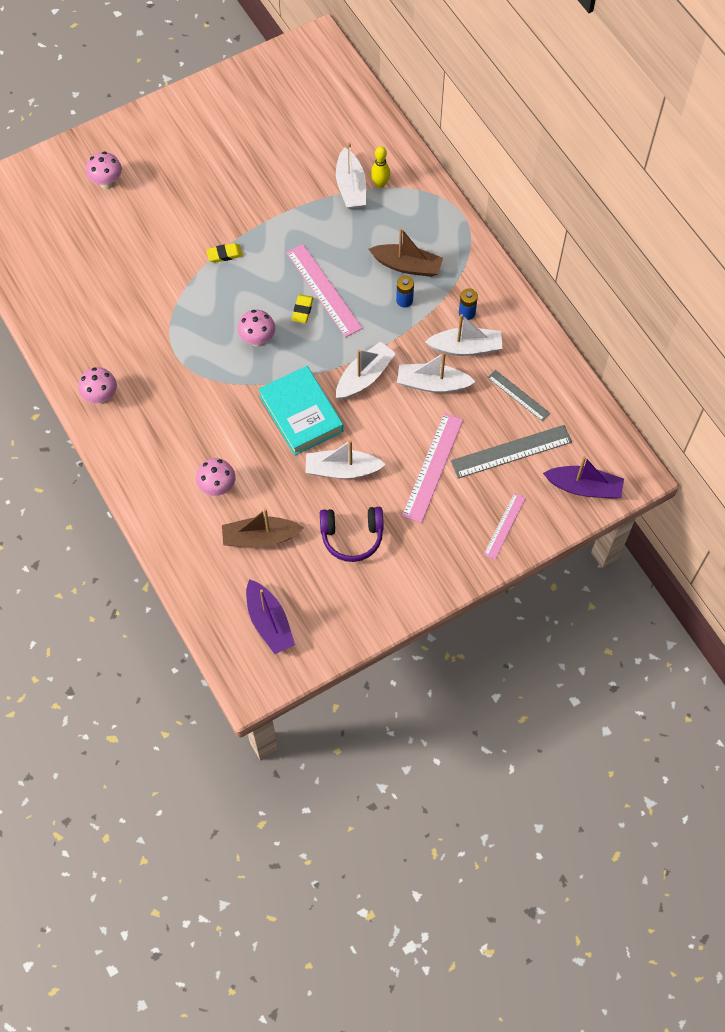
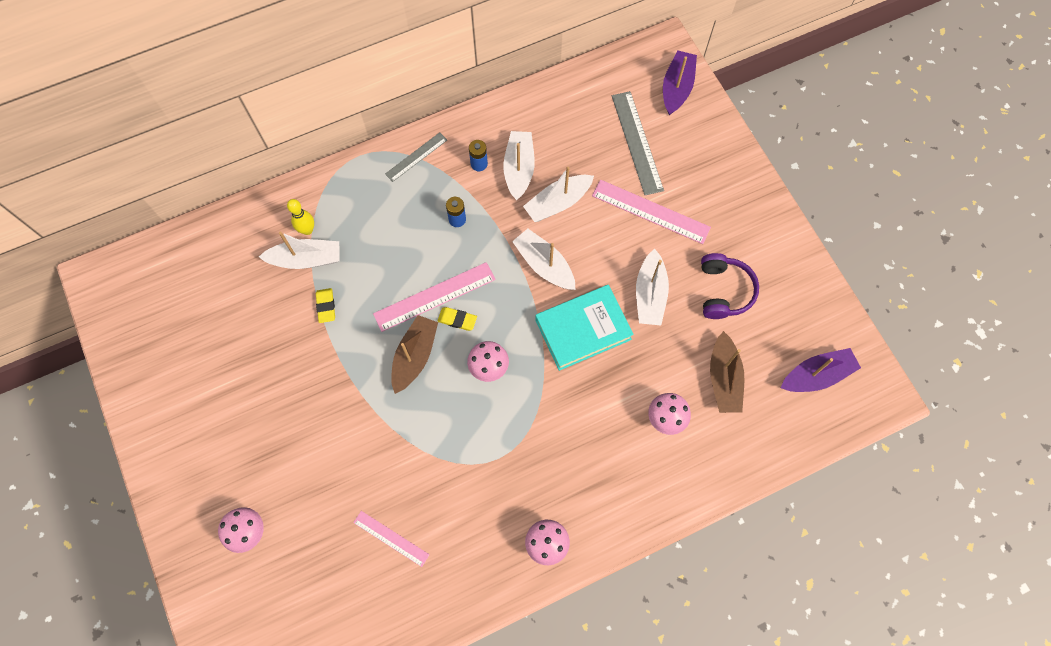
camera: 85 degrees left, 5 degrees up
yellow eraser [206,243,243,263] -> yellow eraser moved to [316,288,335,323]
brown boat [369,228,443,277] -> brown boat moved to [391,315,438,394]
white boat [397,352,476,393] -> white boat turned 45 degrees clockwise [523,167,594,222]
pink ruler [484,493,526,560] -> pink ruler moved to [353,511,430,567]
grey ruler [488,370,550,422] -> grey ruler moved to [385,132,447,182]

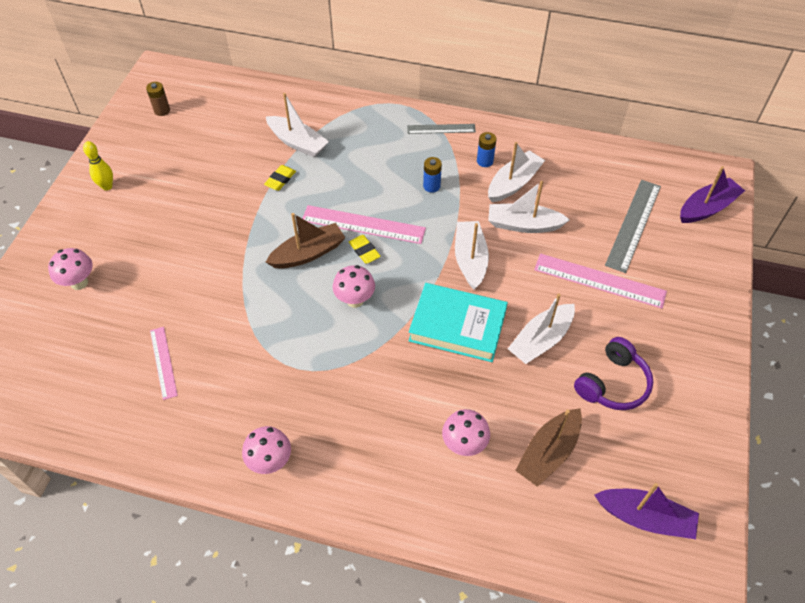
camera: 40 degrees right, 15 degrees down
yellow bowling pin [287,199,314,235] -> yellow bowling pin moved to [83,141,113,190]
pink ruler [592,180,711,244] -> pink ruler turned 45 degrees counterclockwise [534,253,667,309]
none -> brown battery [146,82,170,116]

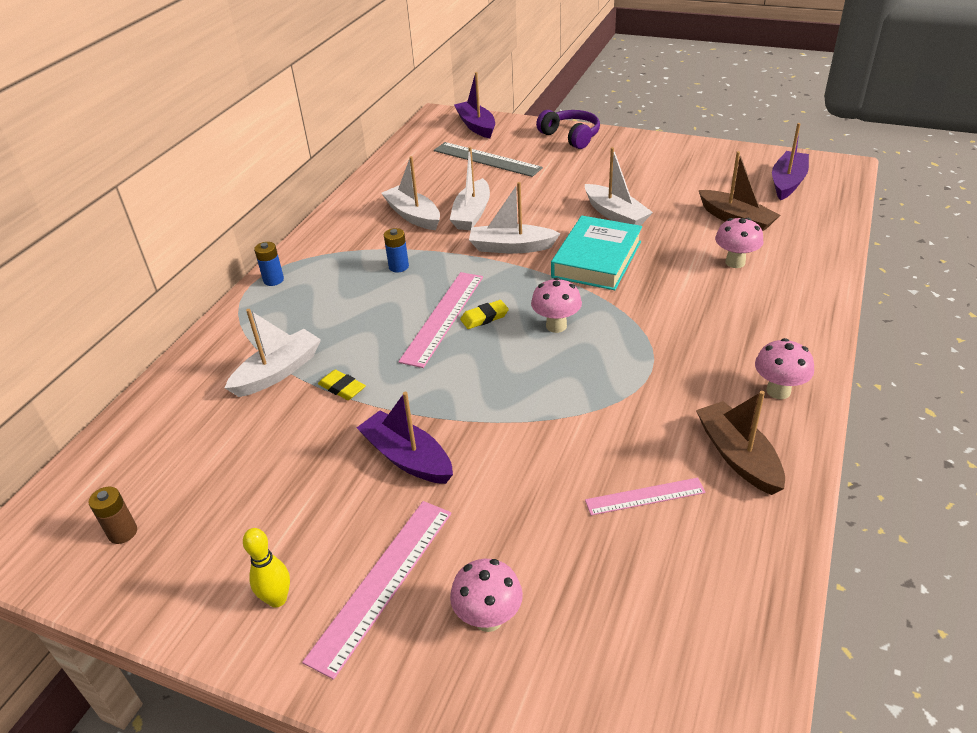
camera: 80 degrees left, 15 degrees down
brown boat [265,213,346,269] -> brown boat moved to [696,391,785,495]
grey ruler [407,124,476,134] -> none
blue battery [477,132,496,167] -> blue battery moved to [254,242,284,286]
pink ruler [534,253,667,309] -> pink ruler moved to [302,501,452,680]
purple headphones [574,337,653,410] -> purple headphones moved to [536,110,600,149]
none -> purple boat [357,392,453,484]

